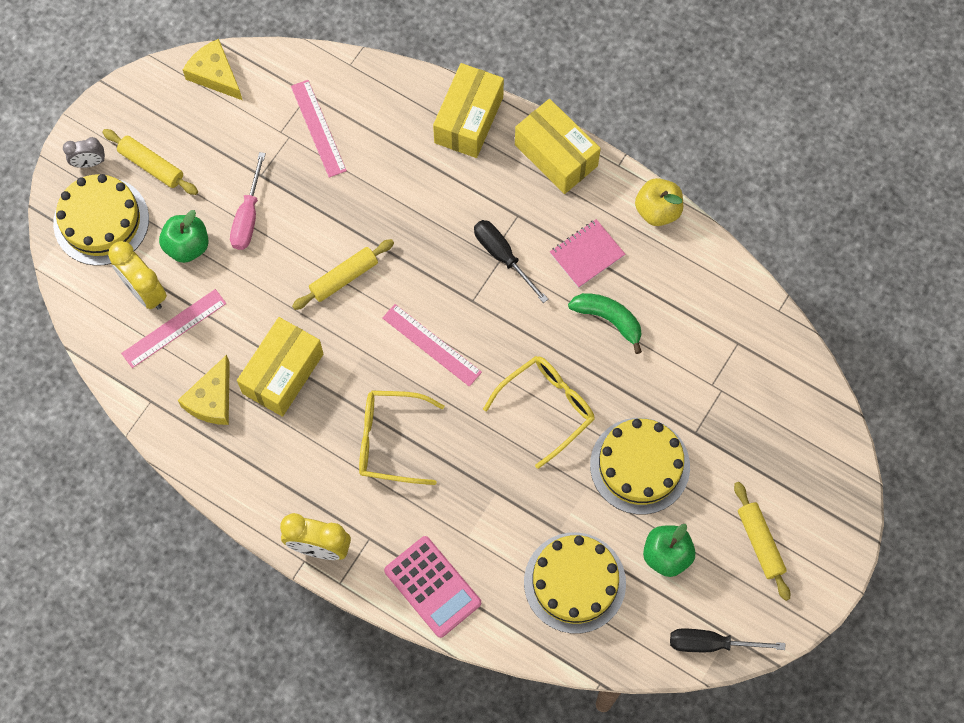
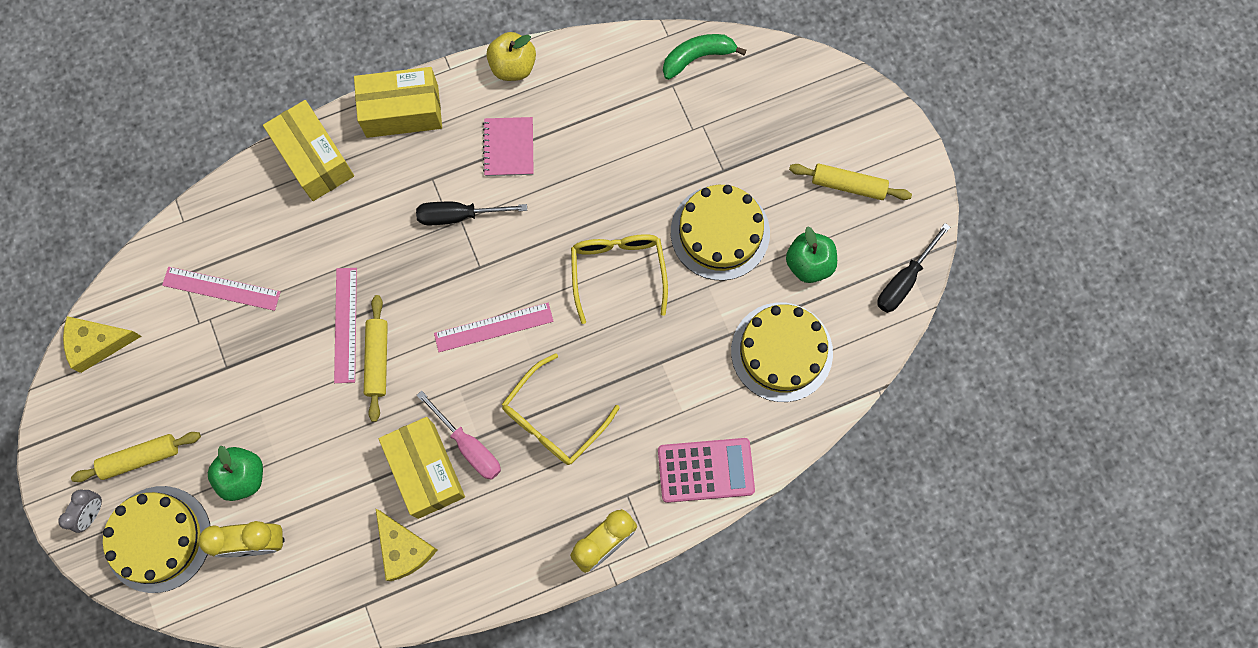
camera: 55 degrees left, 5 degrees up
pink ruler [121,289,226,368] -> pink ruler moved to [334,268,357,383]
pink screwdriver [230,152,266,250] -> pink screwdriver moved to [417,390,501,480]
green banana [568,293,642,354] -> green banana moved to [663,34,746,80]

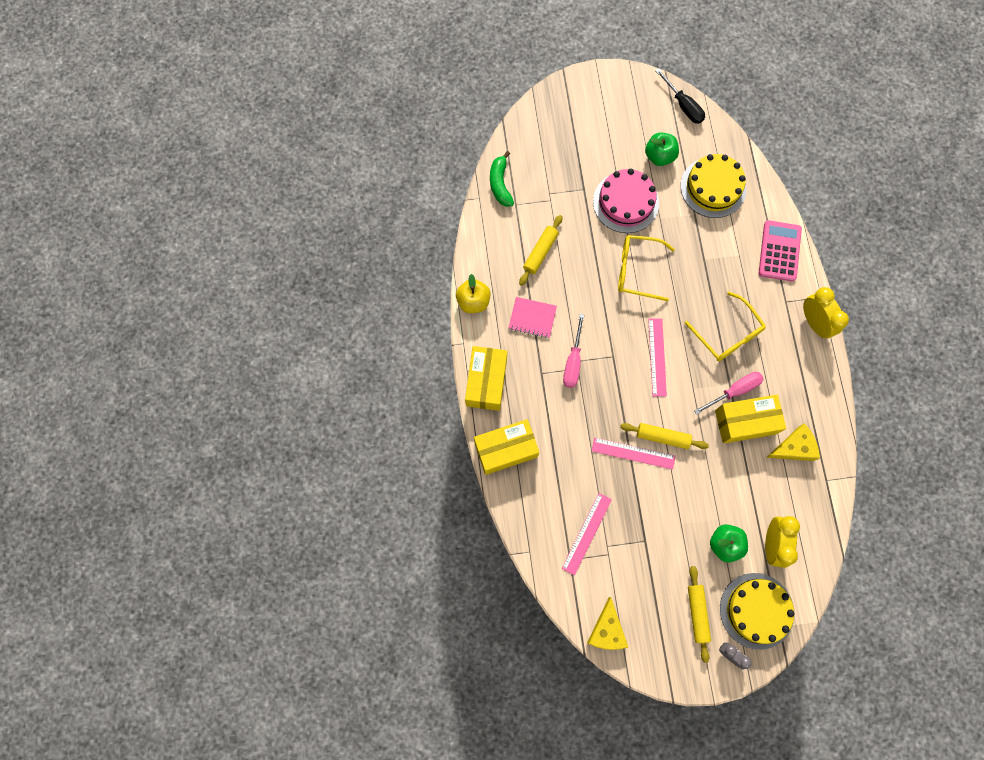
camera: 75 degrees left, 0 degrees up
black screwdriver [416,202,527,225] -> pink screwdriver [563,314,584,388]
yellow cake [671,185,770,281] -> pink cake [593,169,659,233]
yellow rolling pin [789,164,912,200] -> yellow rolling pin moved to [519,215,563,286]

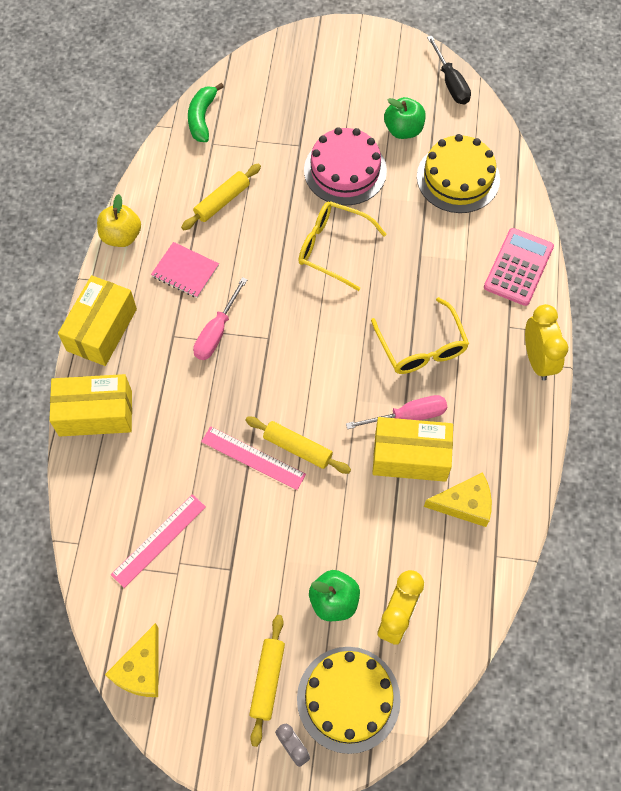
camera: 15 degrees right, 10 degrees down
pink ruler [648,318,667,397] -> none

